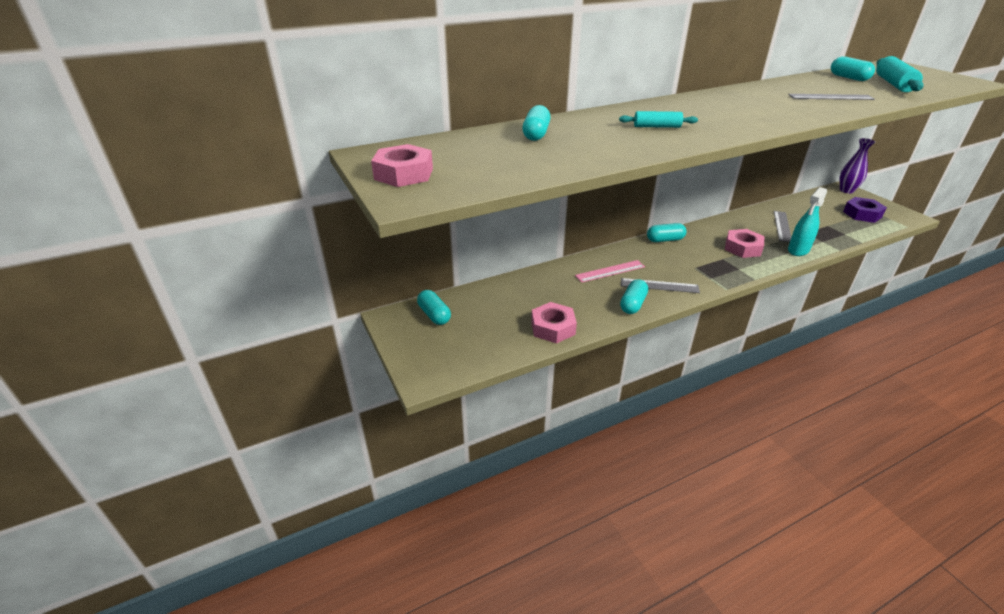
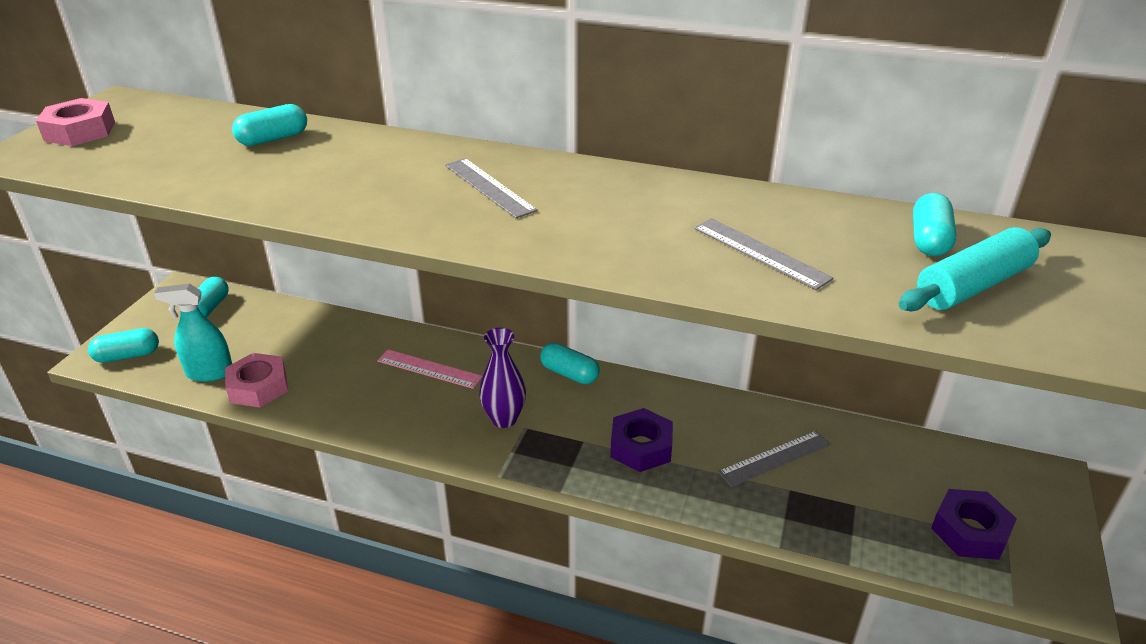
camera: 45 degrees right, 0 degrees up
turquoise rolling pin [619,111,698,128] -> none
turquoise capsule [620,279,648,314] -> turquoise capsule moved to [88,328,159,363]
grey ruler [621,278,700,293] -> grey ruler moved to [445,158,537,219]
pink nut [725,229,764,258] -> purple nut [610,408,673,472]
turquoise spray bottle [788,187,827,256] -> turquoise spray bottle moved to [154,284,232,382]
purple vase [839,138,875,193] -> purple vase moved to [479,328,526,428]

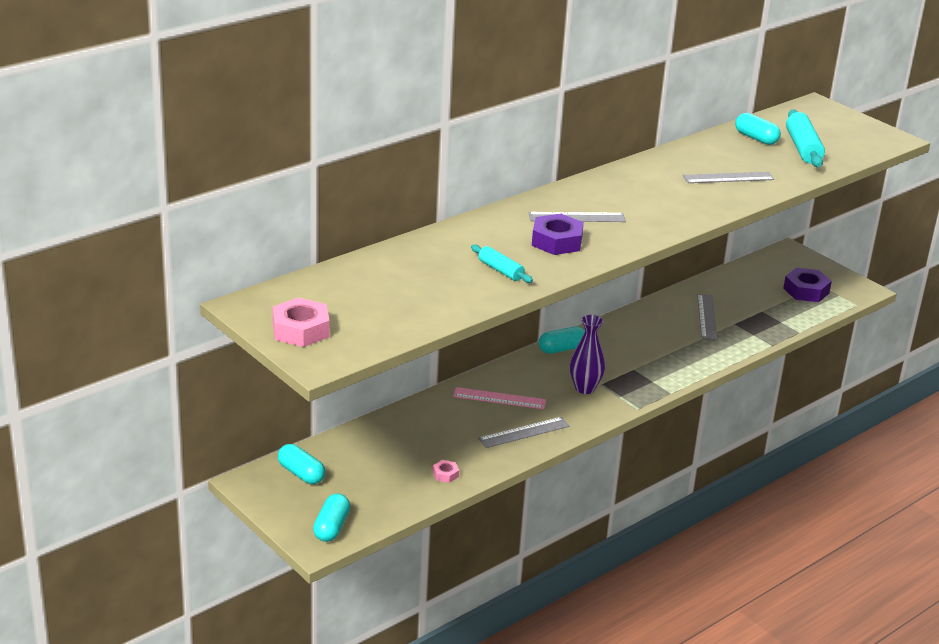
camera: 60 degrees left, 5 degrees down
turquoise spray bottle [154,284,232,382] -> none
pink nut [225,353,288,407] -> pink nut [433,460,459,483], size x0.49
turquoise capsule [232,104,307,146] -> none
pink ruler [377,349,483,389] -> pink ruler turned 45 degrees clockwise [453,387,546,409]
purple nut [610,408,673,472] -> purple nut moved to [532,213,584,255]
none -> turquoise rolling pin [471,245,533,283]
none -> grey ruler [478,417,570,448]

